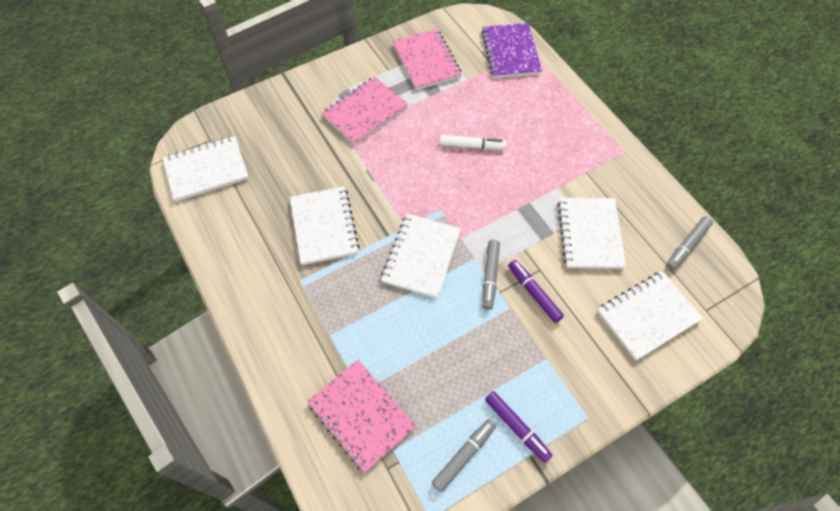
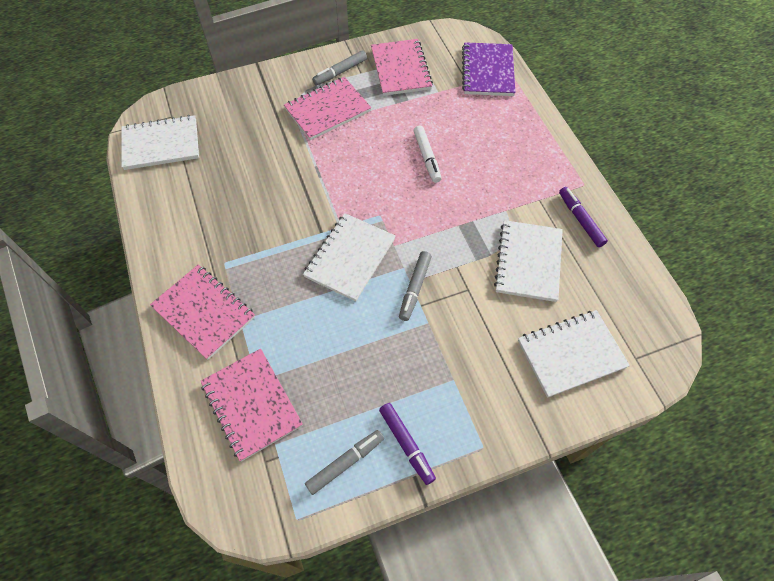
camera: 10 degrees right, 0 degrees up
white notebook [290,186,360,265] -> none
white marker [439,135,507,150] -> white marker turned 60 degrees clockwise [414,125,442,183]
purple marker [508,260,564,323] -> purple marker moved to [559,187,608,247]
grey marker [666,216,713,270] -> grey marker moved to [312,50,367,85]
none -> pink notebook [150,264,255,360]

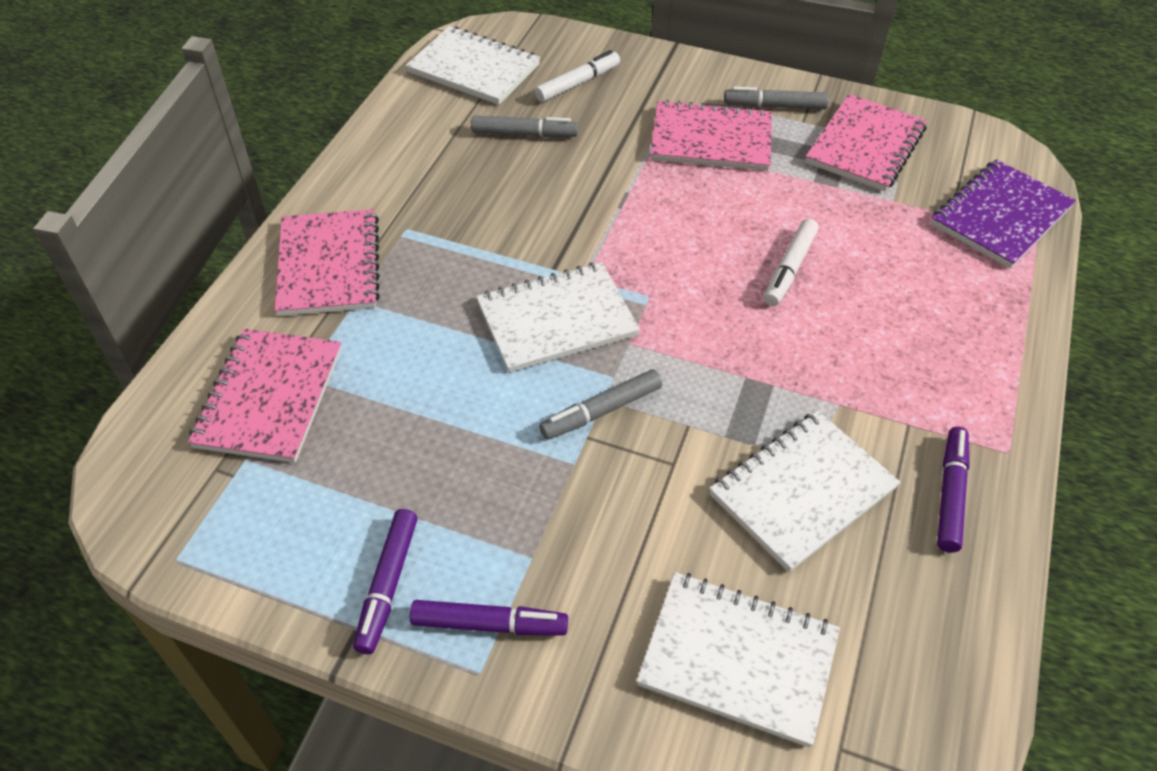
camera: 40 degrees right, 10 degrees down
grey marker [305,430,384,495] -> grey marker moved to [471,115,578,137]
none -> purple marker [410,600,568,635]
none -> white marker [535,50,620,102]

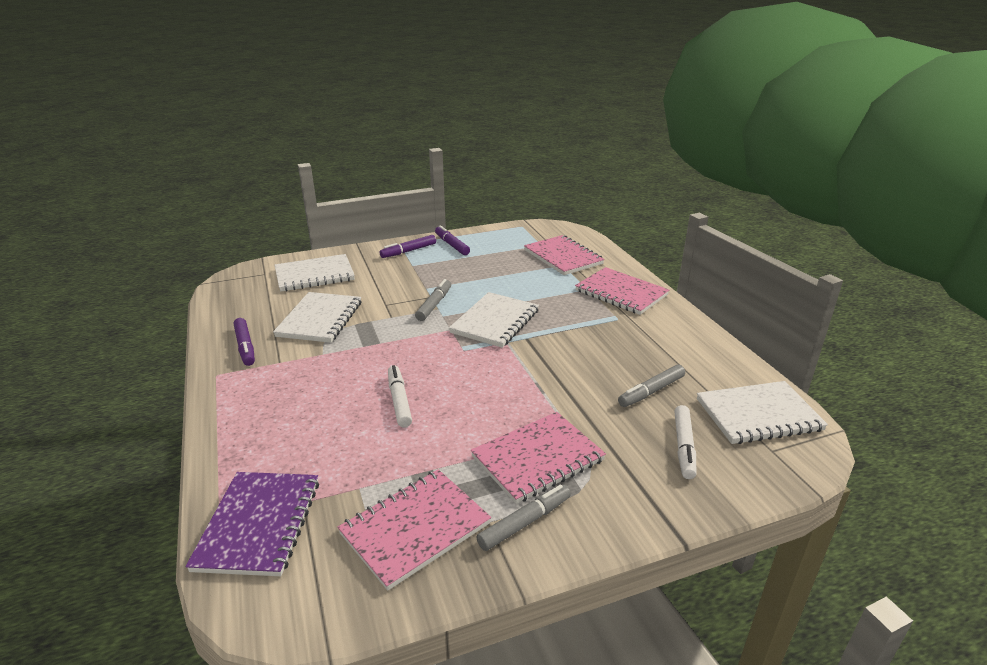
camera: 140 degrees right, 20 degrees down
pink notebook [805,94,927,191] -> pink notebook turned 60 degrees clockwise [337,469,491,591]

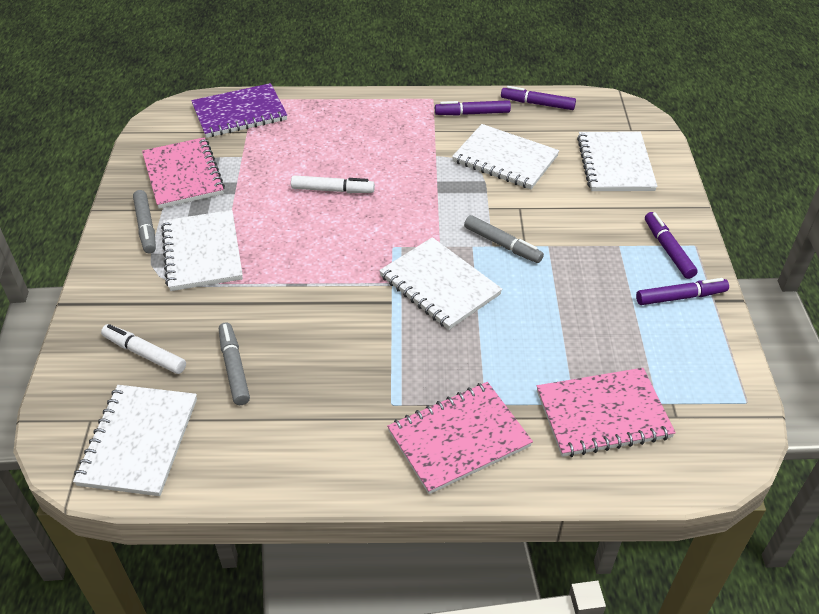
camera: 110 degrees right, 15 degrees up
purple notebook [186,472,319,576] -> purple notebook turned 45 degrees counterclockwise [191,83,287,138]
pink notebook [471,412,606,504] -> white notebook [161,210,243,291]
none -> purple marker [501,86,576,110]

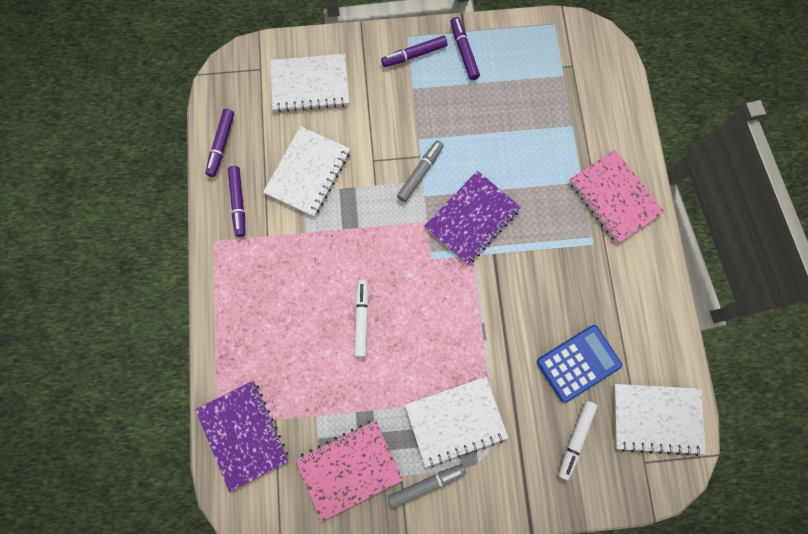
camera: 95 degrees left, 30 degrees up
grey marker [219,322,250,405] -> blue calculator [537,325,622,402]
white notebook [379,237,502,330] -> purple notebook [424,171,521,265]
pink notebook [537,368,676,457] -> none

